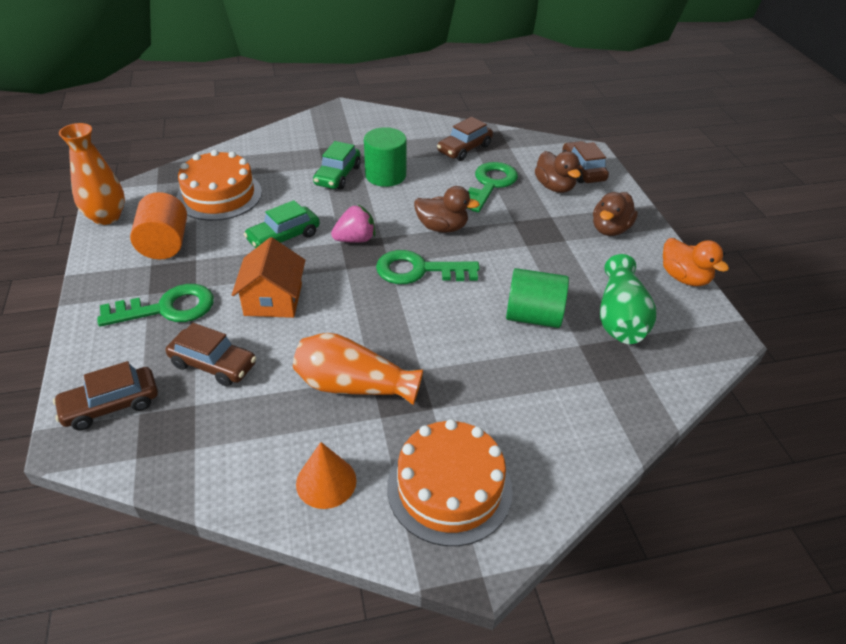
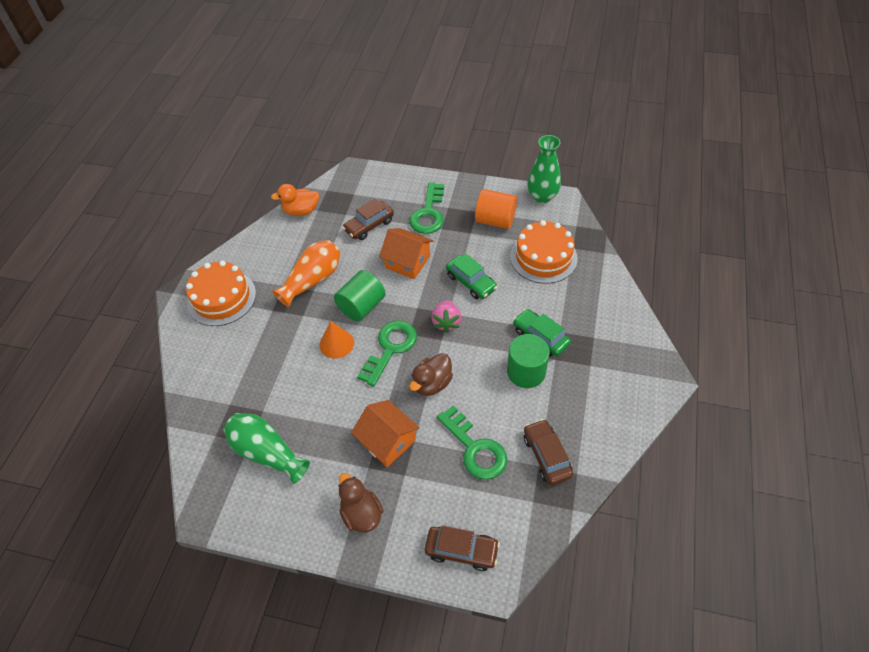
camera: 120 degrees right, 10 degrees up
brown car [53,361,158,430] -> none
orange vase [59,123,125,225] -> green vase [527,135,561,203]
green car [244,200,320,248] -> green car turned 150 degrees clockwise [446,254,498,299]
orange cone [296,442,356,509] -> orange cone moved to [320,321,354,359]
green cylinder [506,268,569,328] -> green cylinder moved to [334,270,386,321]
brown duck [535,151,581,193] -> none
orange duck [663,238,729,286] -> orange duck moved to [271,184,319,216]
none -> orange house [351,400,420,467]

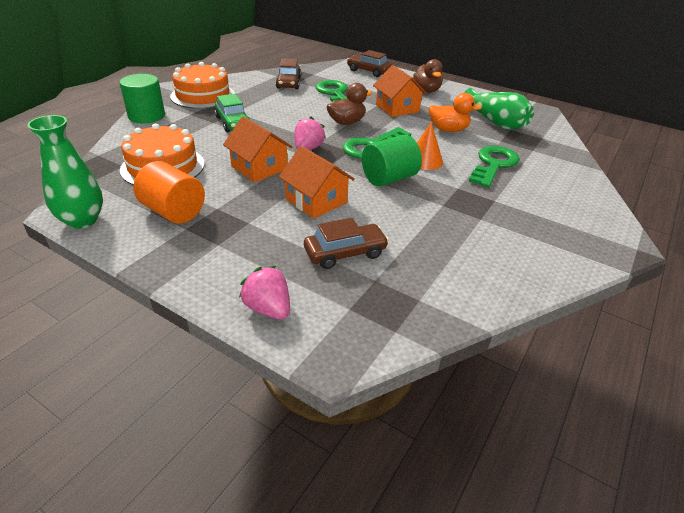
camera: 165 degrees left, 15 degrees down
orange cake [186,261,256,326] -> orange cake moved to [170,62,235,109]
orange duck [271,184,319,216] -> orange duck moved to [429,93,482,132]
orange vase [272,240,341,307] -> none
green key [409,182,444,234] -> green key moved to [469,146,520,188]
green car [446,254,498,299] -> orange house [223,116,292,182]
green cylinder [507,334,550,388] -> green cylinder moved to [119,74,165,123]
none -> pink strawberry [239,266,290,320]

